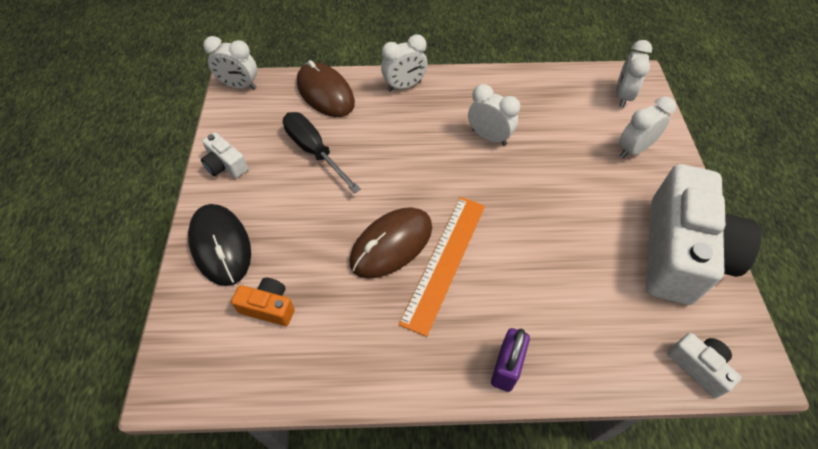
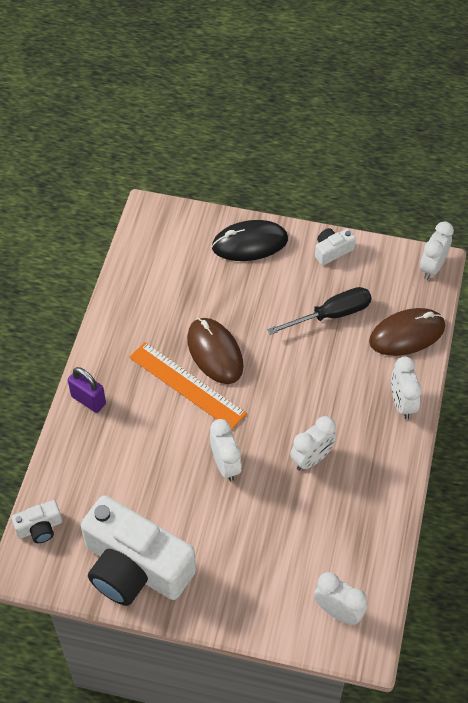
camera: 105 degrees right, 0 degrees up
orange camera [231,278,295,326] -> none
white clock [619,97,676,158] -> white clock moved to [210,419,242,482]

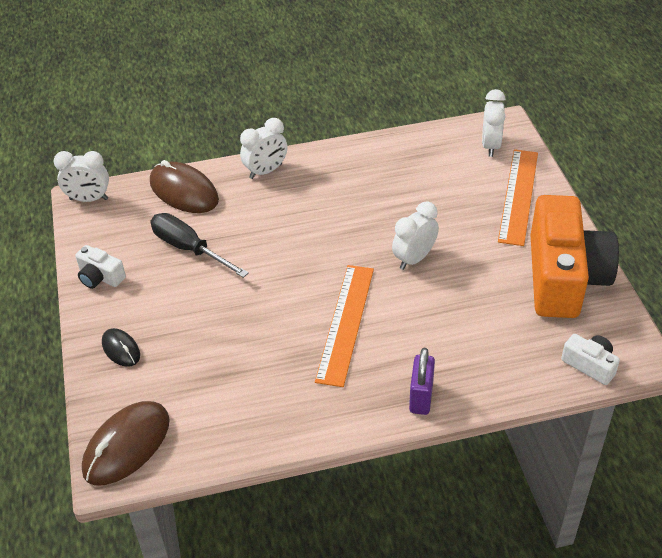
camera: 115 degrees left, 10 degrees down
white camera [81,495,196,606] -> orange camera [530,195,619,318]
brown mouse [187,318,244,384] -> brown mouse moved to [82,401,170,486]
black mouse [212,220,288,261] -> black mouse [102,328,140,367], size x0.54
white clock [290,416,336,471] -> none
none -> orange ruler [498,149,538,246]

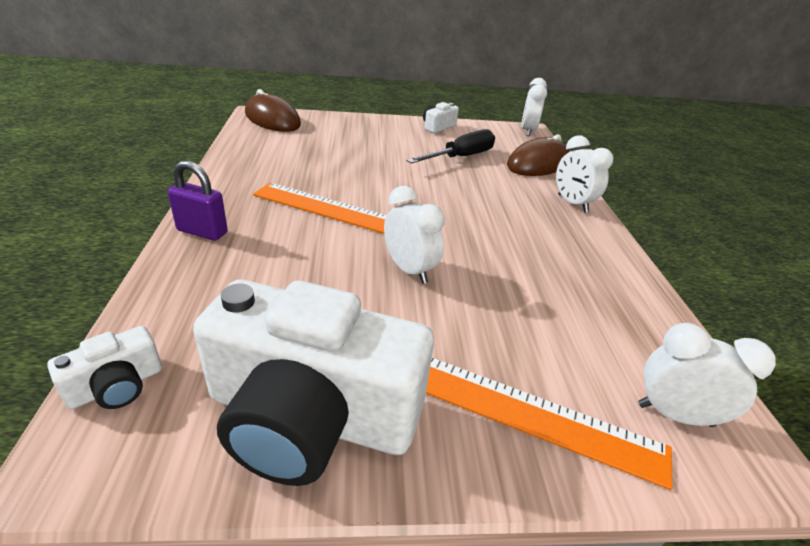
camera: 95 degrees right, 10 degrees down
black mouse [102,328,140,367] -> none
orange camera [530,195,619,318] -> white camera [193,280,434,486]

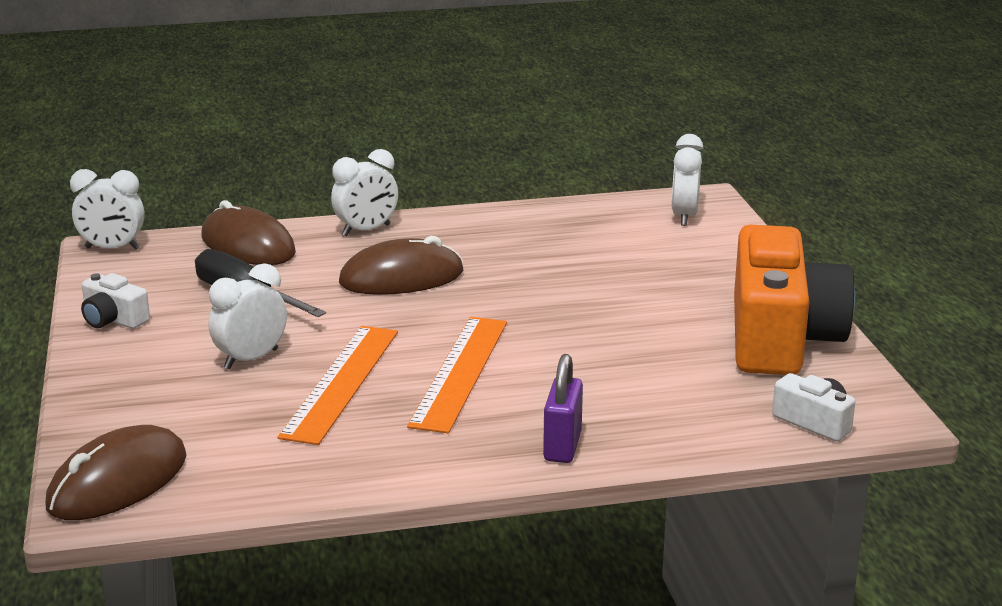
camera: 95 degrees left, 10 degrees down
white camera [193,280,434,486] -> orange camera [734,225,855,375]
white clock [384,186,445,284] -> white clock moved to [209,263,287,369]
orange ruler [426,358,672,490] -> orange ruler moved to [278,326,398,445]
none -> brown mouse [339,236,463,295]

